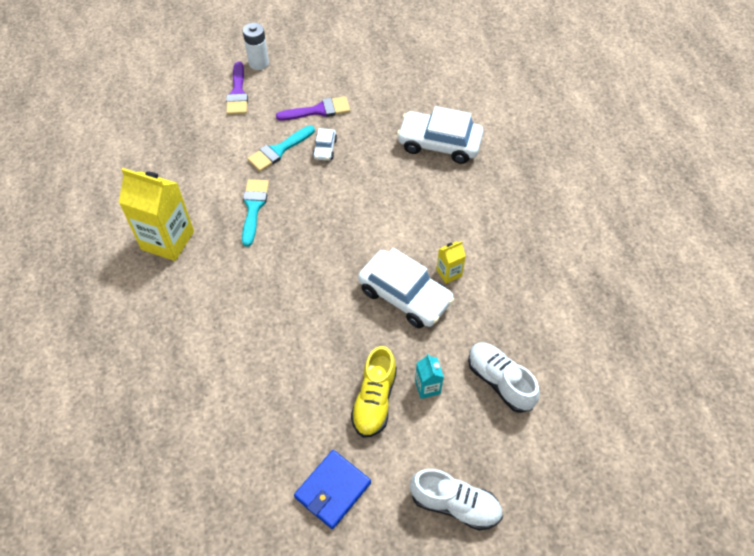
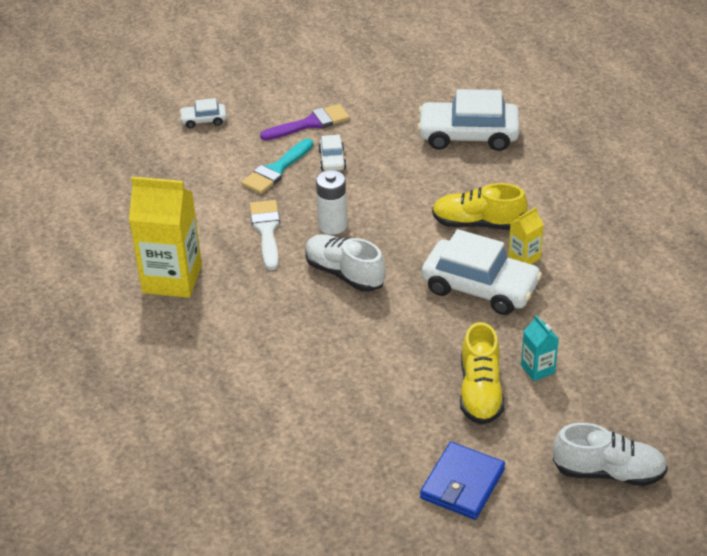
camera: 10 degrees left, 15 degrees down
purple brush [226,62,248,115] -> white car [179,98,226,128]
turquoise brush [242,179,269,247] -> white brush [250,200,280,270]
white battery [243,23,269,70] -> white battery moved to [316,170,347,235]
white shoe [468,342,540,413] -> white shoe moved to [305,234,385,292]
none -> yellow shoe [432,183,528,230]

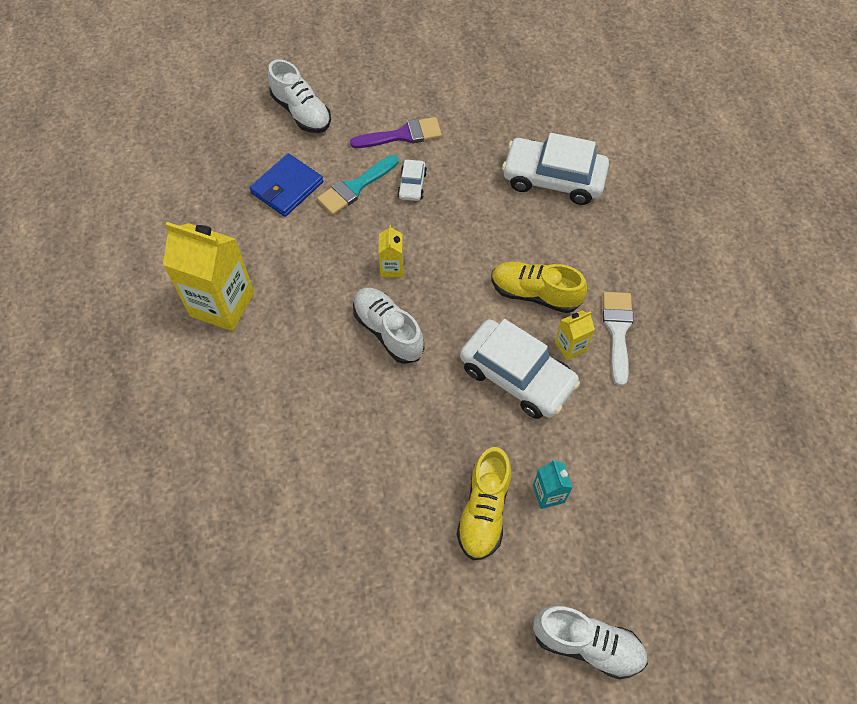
camera: 10 degrees right, 20 degrees up
white car [179,98,226,128] -> white shoe [268,59,331,133]
white brush [250,200,280,270] -> white brush moved to [603,292,634,386]
white battery [316,170,347,235] -> yellow carton [378,225,404,277]
blue wallet [420,442,505,520] -> blue wallet moved to [249,153,323,217]

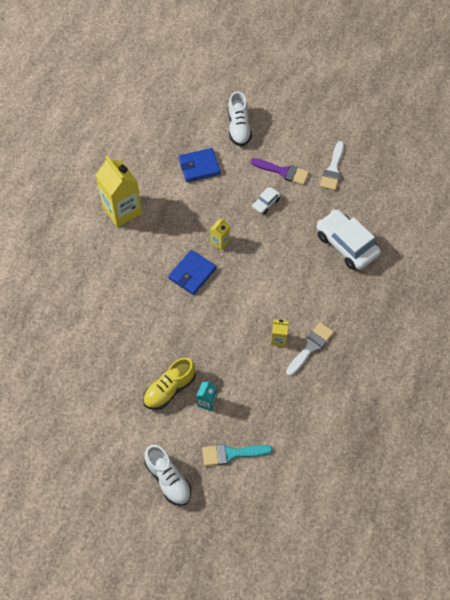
camera: 35 degrees right, 0 degrees up
turquoise brush [317,155,399,215] -> turquoise brush moved to [202,444,272,466]
white shoe [353,288,424,364] -> blue wallet [168,250,216,295]
white car [460,319,580,419] -> none
yellow shoe [492,262,587,313] -> none
none -> white brush [320,141,344,190]

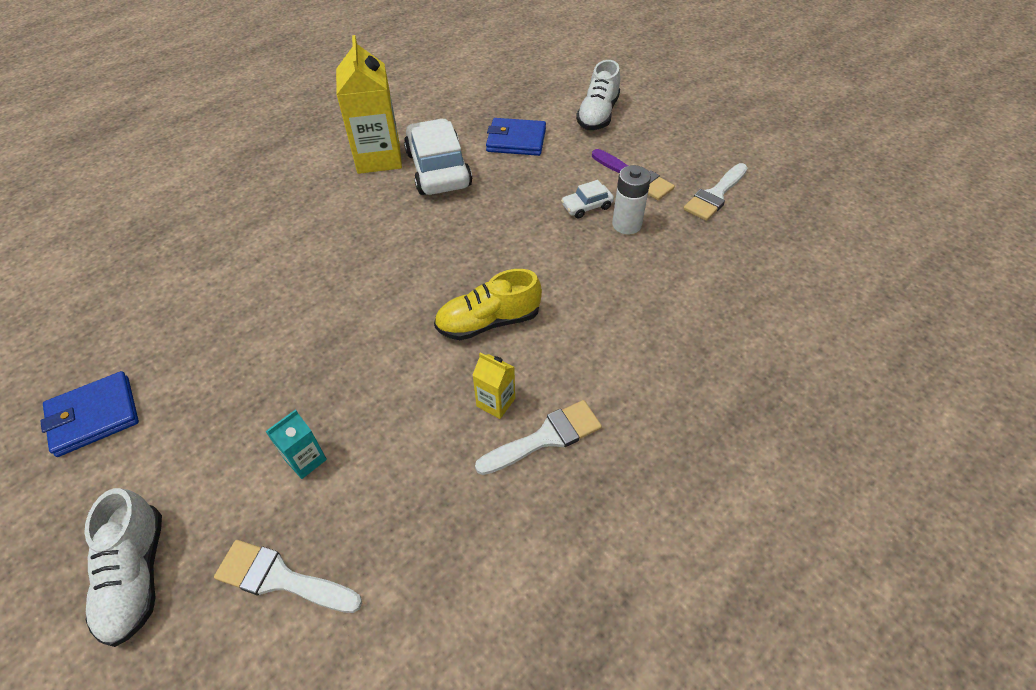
camera: 25 degrees right, 10 degrees down
yellow shoe [143,358,196,410] -> yellow shoe moved to [434,269,542,340]
blue wallet [168,250,216,295] -> blue wallet moved to [40,371,139,457]
turquoise brush [202,444,272,466] -> white brush [214,540,362,613]
yellow carton [210,218,230,250] -> none
white car [316,209,381,270] -> white car moved to [404,118,472,195]
none -> white battery [612,165,651,234]

